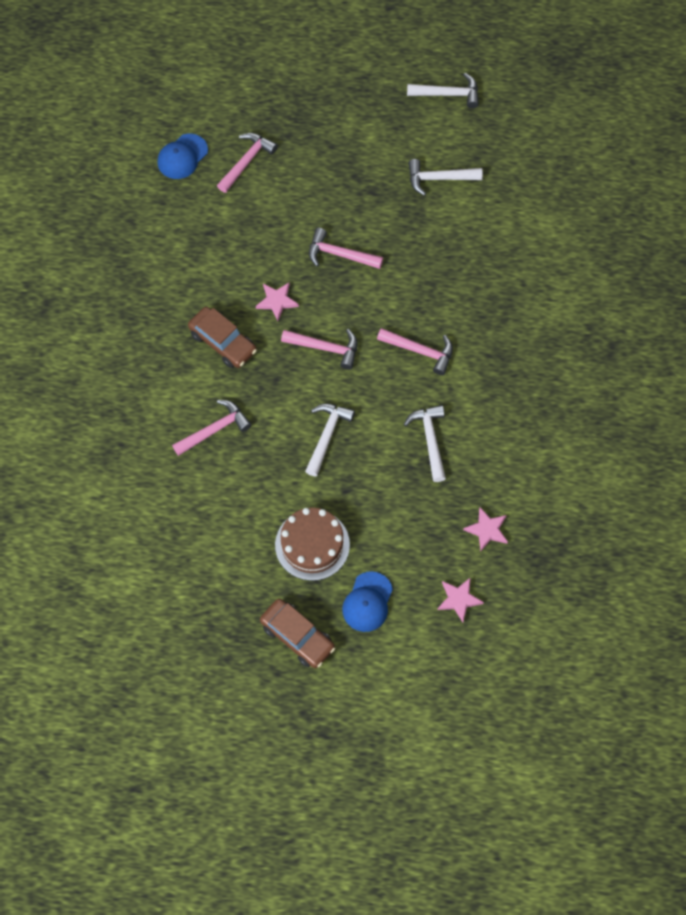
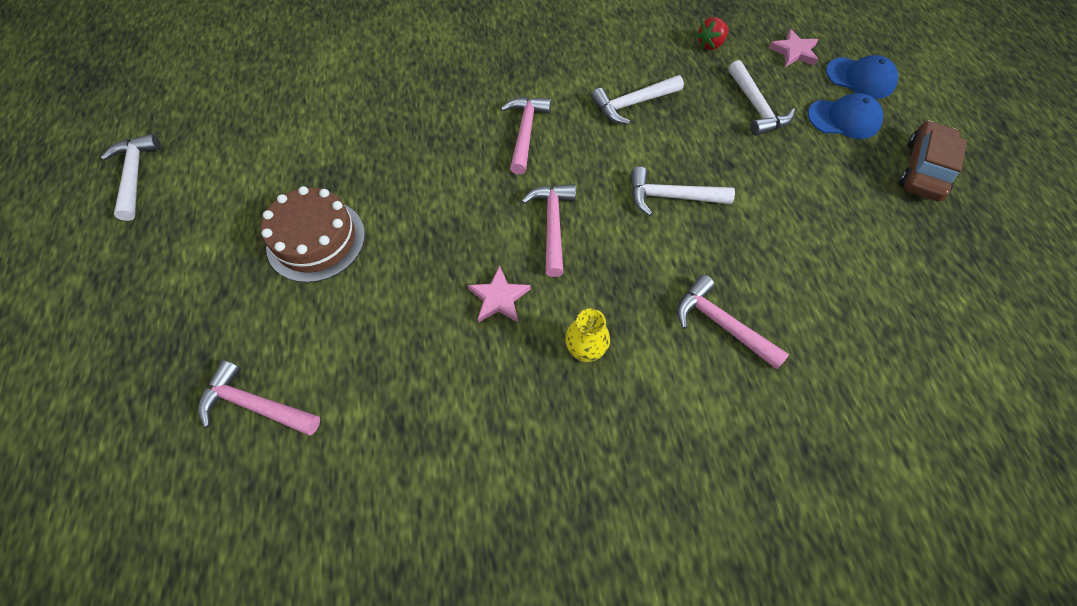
camera: 105 degrees left, 5 degrees down
blue cap [157,134,208,179] -> blue cap moved to [826,55,898,99]
brown car [188,307,257,368] -> yellow vase [565,308,610,362]
brown cake [275,507,350,581] -> brown cake moved to [261,186,365,283]
pink hammer [309,228,383,269] -> none
white hammer [408,159,483,196] -> white hammer moved to [728,60,795,136]
pink star [463,507,508,552] -> red strawberry [696,17,729,50]

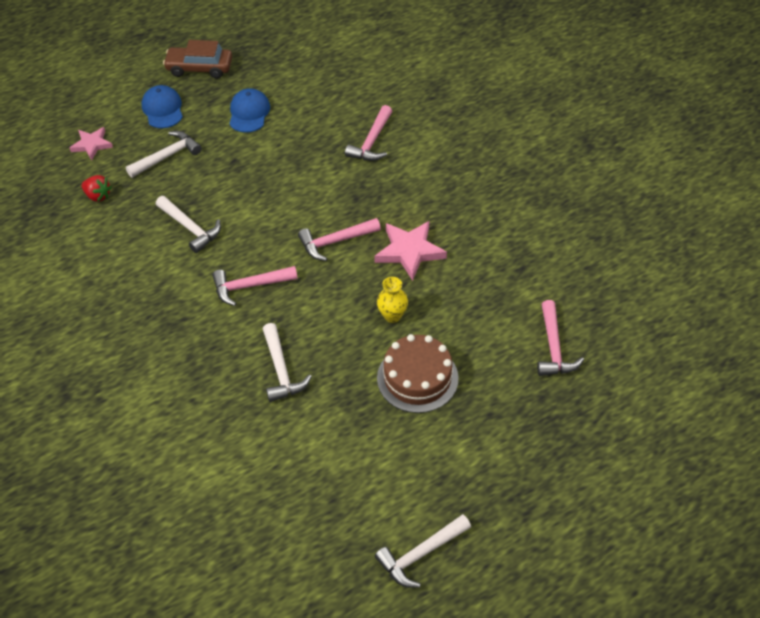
camera: 110 degrees left, 10 degrees down
pink star [468,266,530,322] -> pink star [374,221,447,281], size x1.57
yellow vase [565,308,610,362] -> yellow vase moved to [377,277,408,323]
white hammer [631,167,735,216] -> white hammer moved to [263,323,312,402]
blue cap [826,55,898,99] -> blue cap moved to [230,88,270,133]

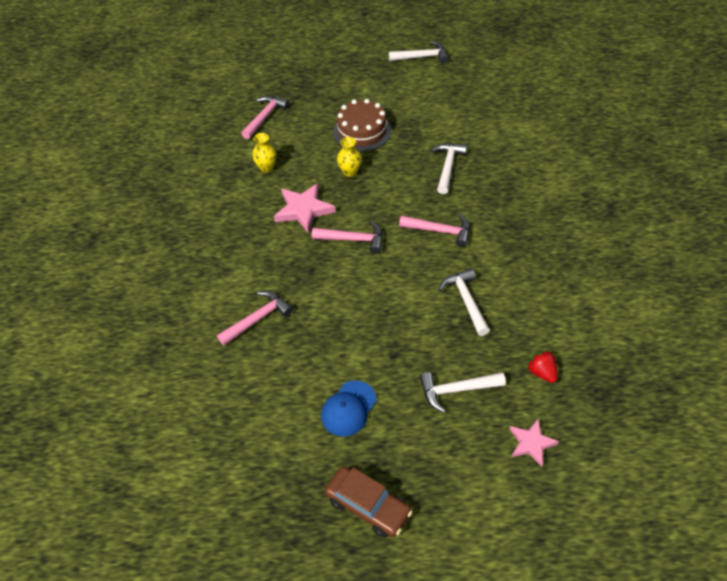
camera: 150 degrees left, 0 degrees up
blue cap [141,85,183,128] -> none
none -> yellow vase [252,133,277,172]

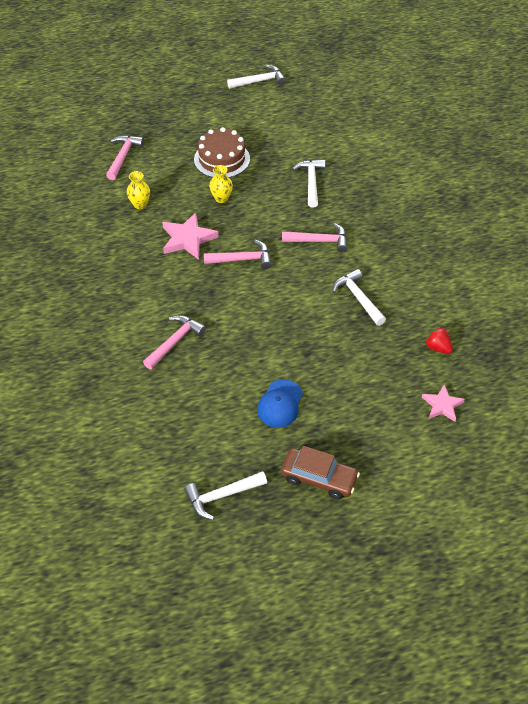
camera: 15 degrees left, 0 degrees up
white hammer [419,372,506,413] -> white hammer moved to [184,471,267,520]

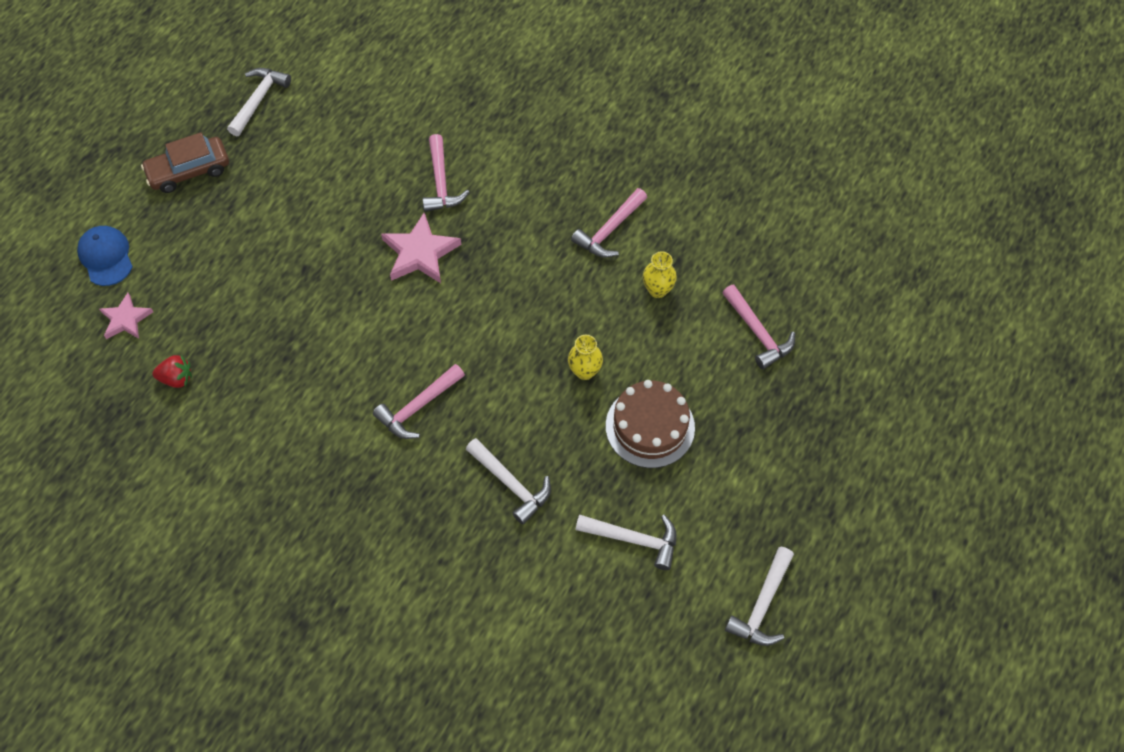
camera: 135 degrees right, 10 degrees up
pink star [162,212,219,260] -> pink star moved to [381,213,461,283]
pink hammer [204,240,272,269] -> pink hammer moved to [571,188,647,258]
blue cap [257,379,303,428] -> blue cap moved to [77,226,133,286]
white hammer [332,269,386,326] -> white hammer moved to [575,514,676,570]

